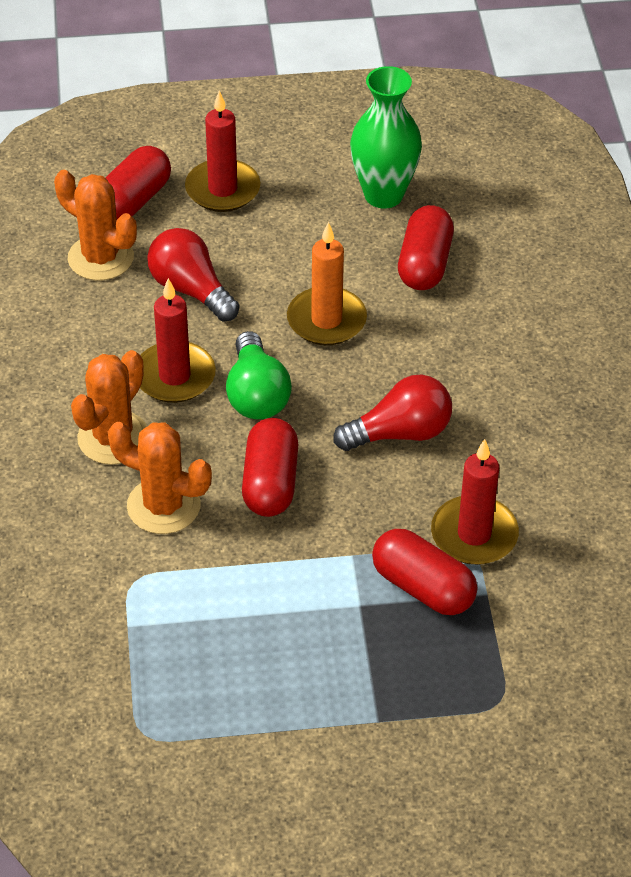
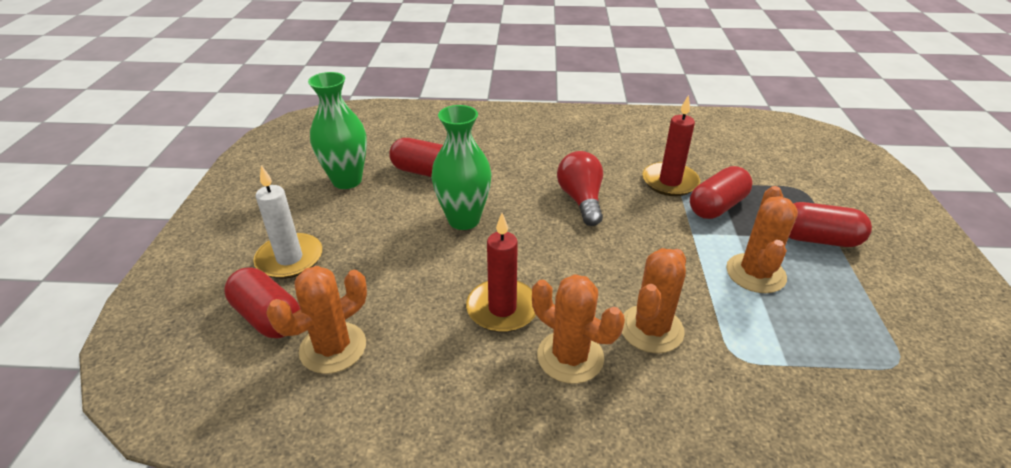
camera: 80 degrees left, 10 degrees down
red light bulb [147,228,239,322] -> none
red candle [185,91,261,212] -> white candle [253,165,322,279]
green light bulb [226,331,292,419] -> none
red capsule [242,418,298,517] -> red capsule moved to [789,202,872,247]
orange candle [287,222,367,345] -> green vase [431,105,491,230]
none -> orange cactus [726,186,798,293]

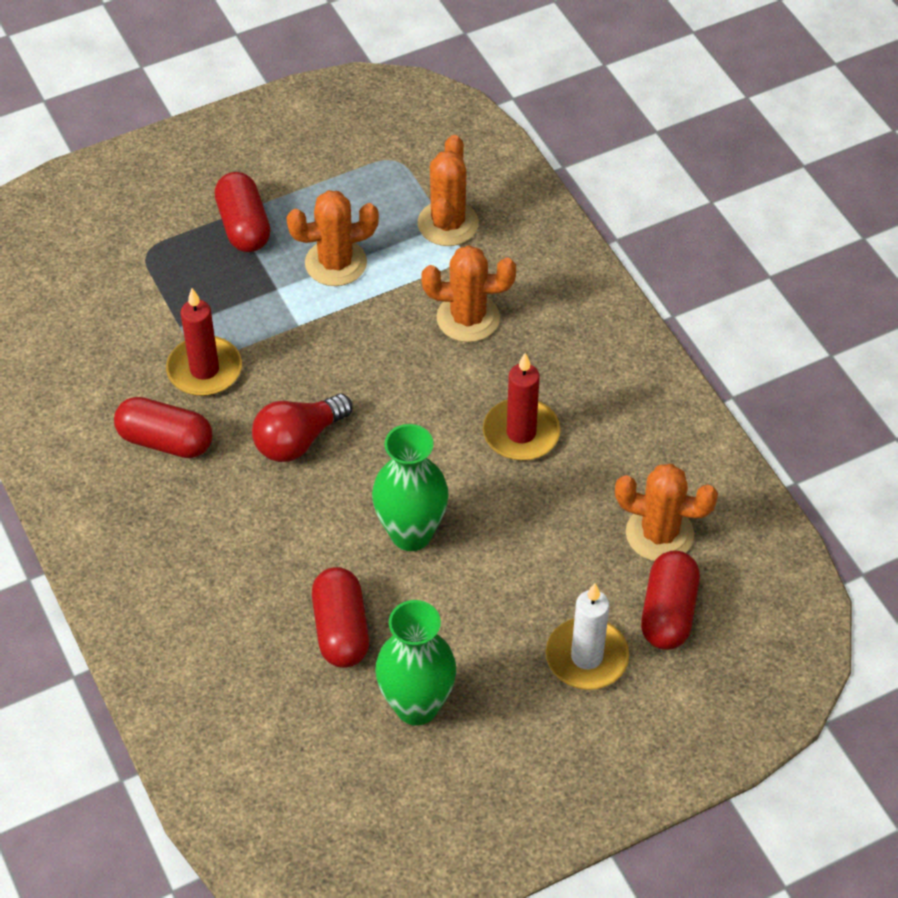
camera: 120 degrees left, 15 degrees up
orange cactus [532,274,625,384] -> orange cactus moved to [418,135,479,246]
red capsule [690,166,753,219] -> red capsule moved to [114,397,213,458]

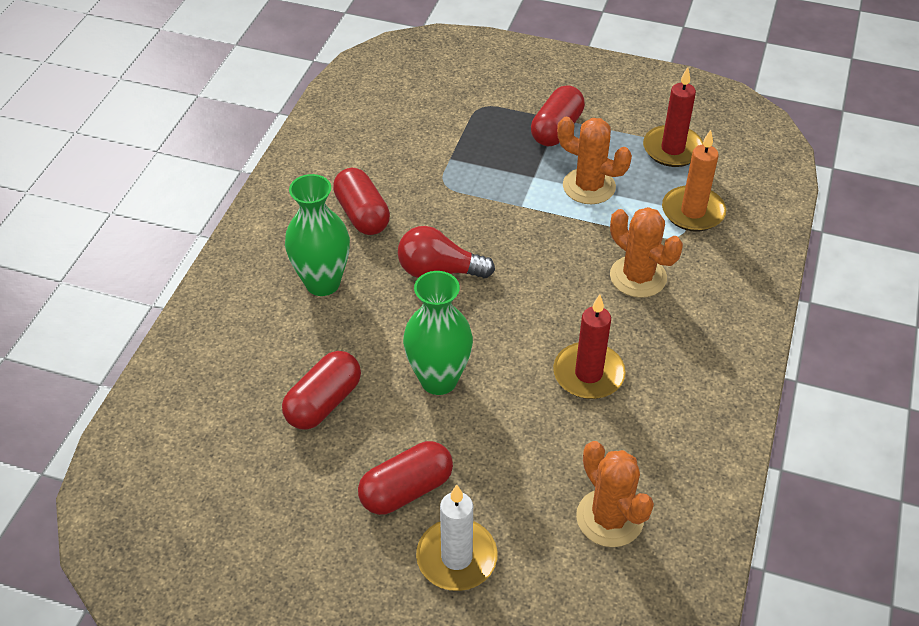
camera: 45 degrees right, 5 degrees down
red candle [166,288,242,396] -> red candle moved to [643,67,703,167]
green vase [375,600,456,726] -> green vase moved to [285,174,350,296]
orange cactus [418,135,479,246] -> orange candle [662,130,726,231]
red capsule [641,550,700,650] -> red capsule moved to [358,441,453,515]

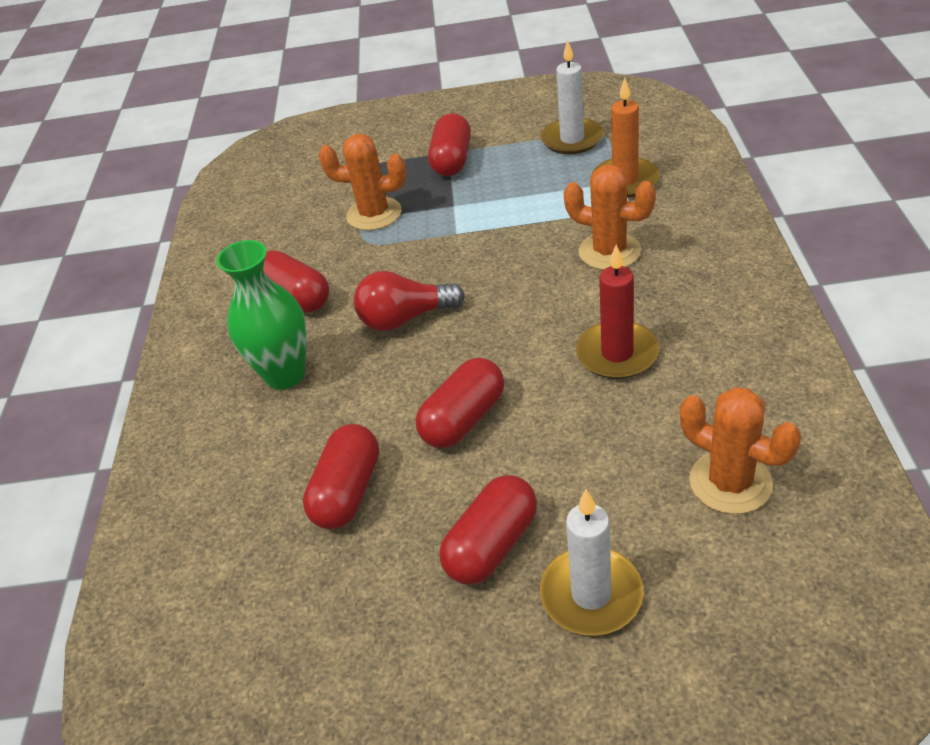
camera: 15 degrees left, 5 degrees down
green vase [403,271,473,395] -> red capsule [416,358,504,448]
orange cactus [557,117,632,204] -> orange cactus moved to [318,134,406,231]
red candle [643,67,703,167] -> white candle [541,39,604,154]

